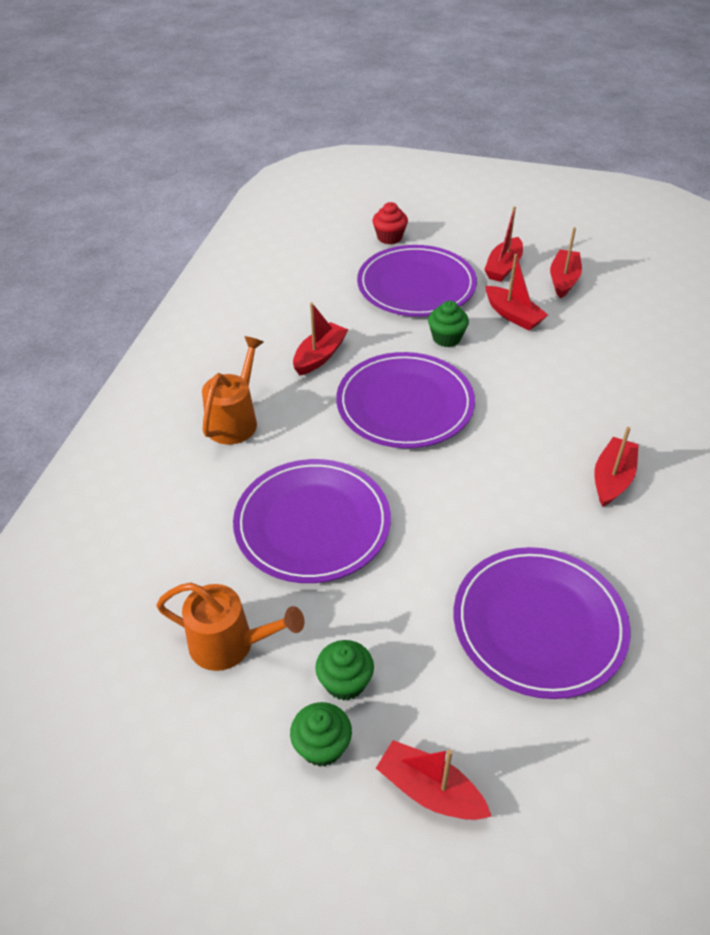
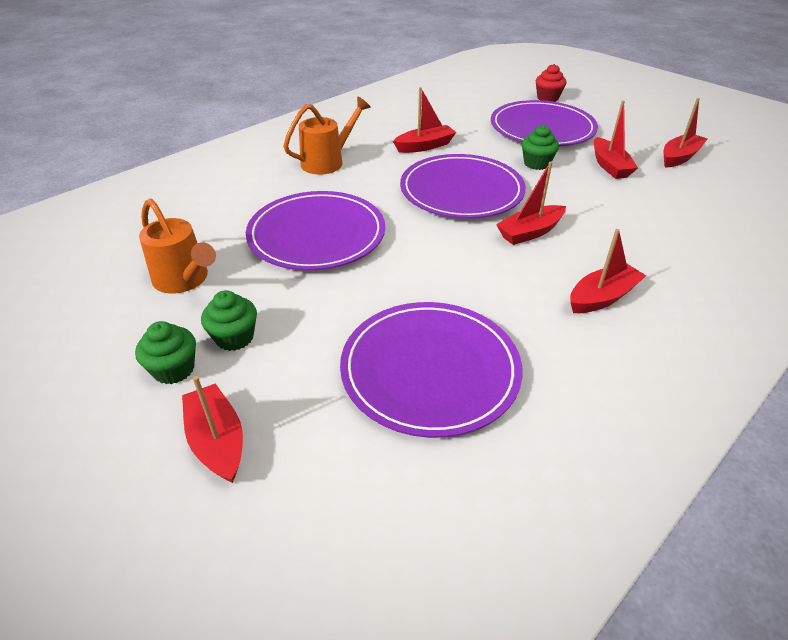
camera: 30 degrees right, 5 degrees down
red boat [484,206,523,282] -> red boat moved to [496,162,566,245]

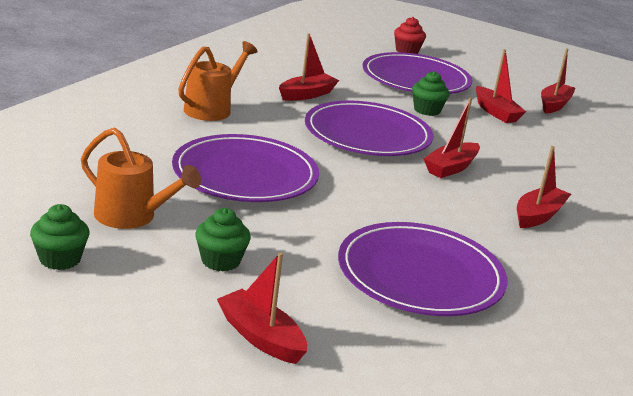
camera: 20 degrees left, 15 degrees down
green cupcake [135,321,196,384] -> green cupcake moved to [30,204,90,270]

